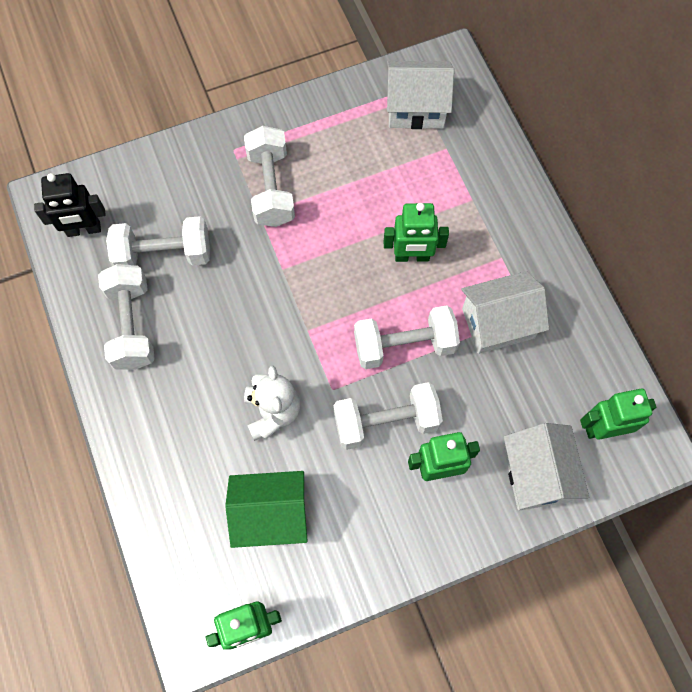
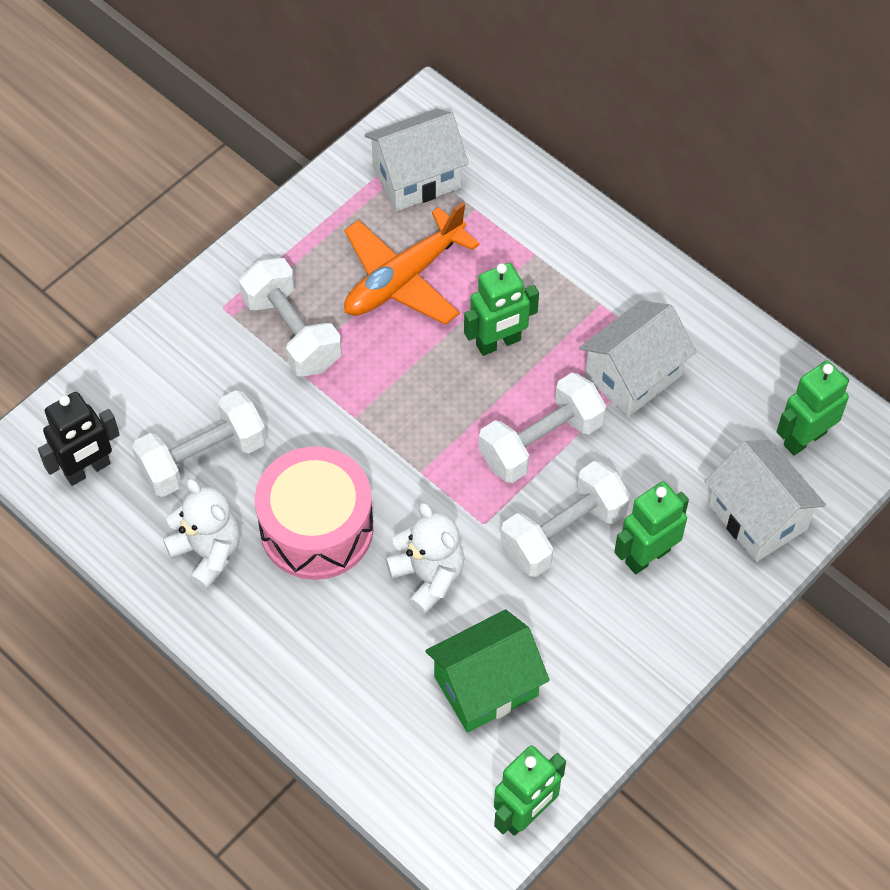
camera: 25 degrees left, 10 degrees down
white dumbbell [98,264,155,370] -> white teddy bear [163,479,240,590]
none -> pink drum [255,446,374,580]
none -> orange plane [344,202,480,325]

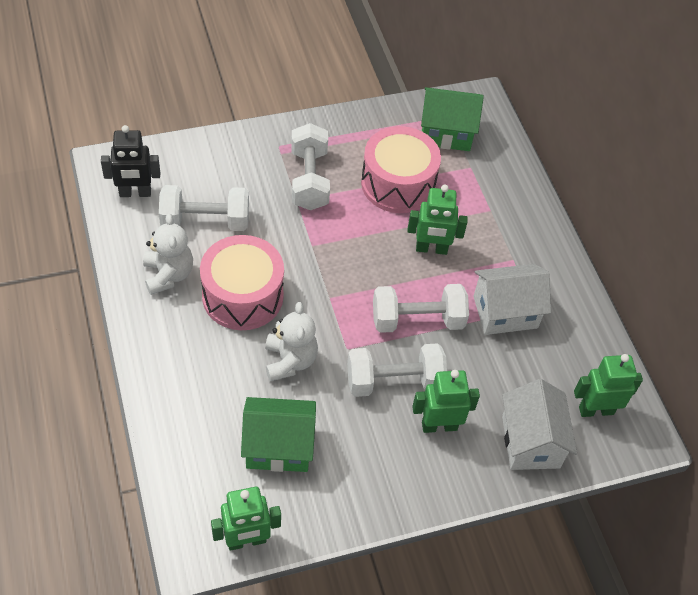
camera: 25 degrees right, 5 degrees down
orange plane [344,202,480,325] -> pink drum [361,126,441,213]
white house [364,109,469,211] -> green house [421,87,484,151]

